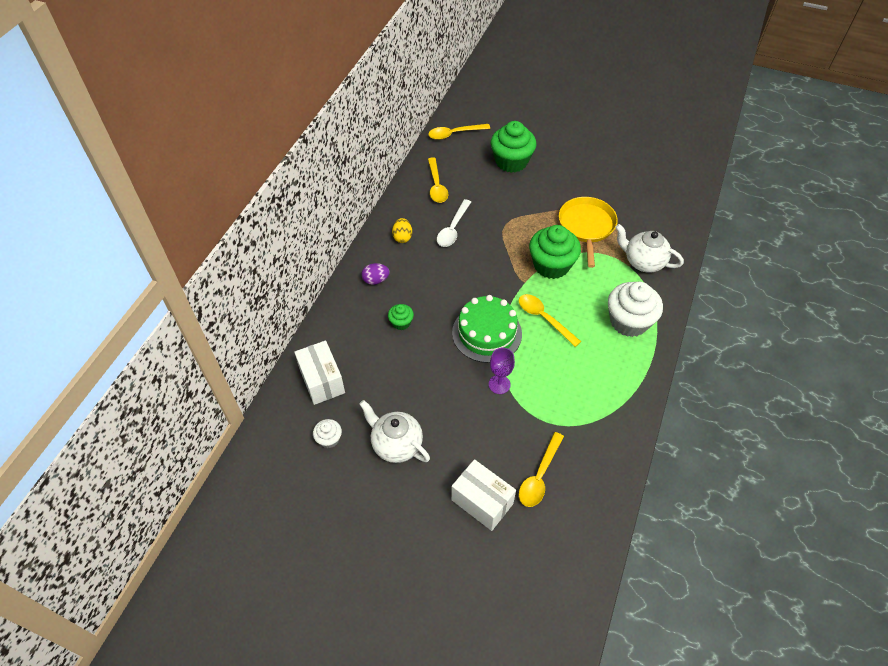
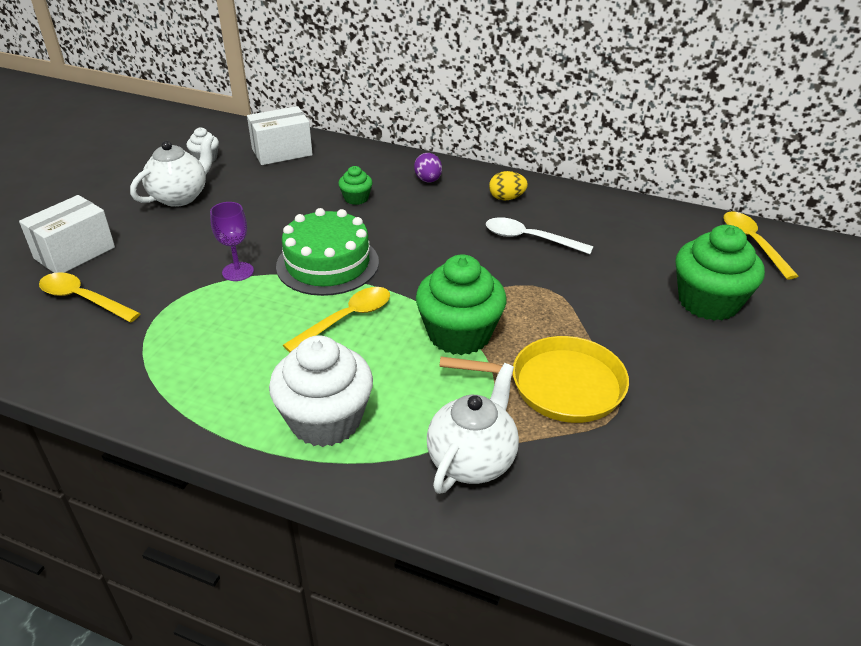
camera: 90 degrees right, 15 degrees down
yellow spoon [428,157,448,203] -> none

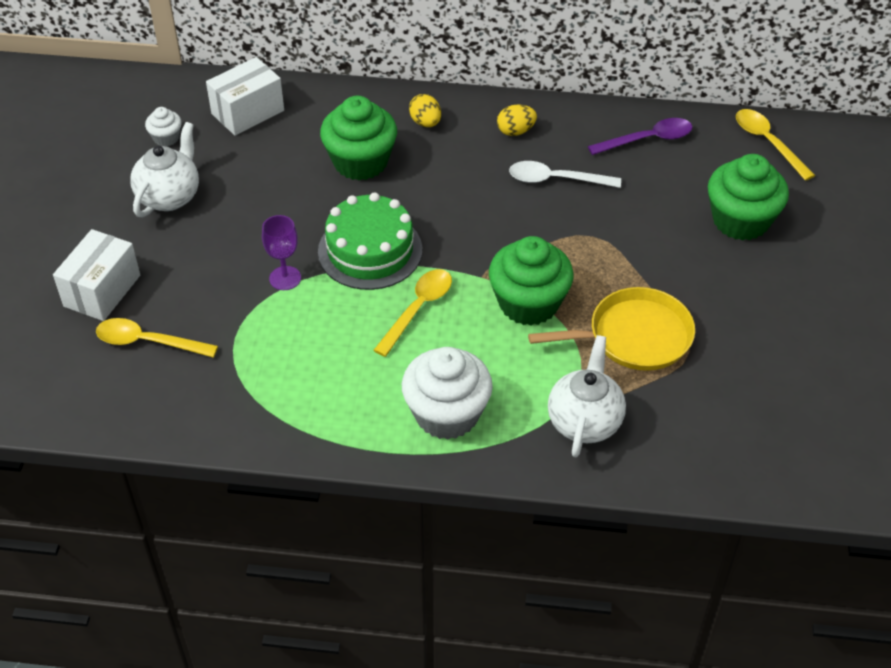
camera: 15 degrees left, 10 degrees up
green cupcake [338,166,373,205] -> green cupcake [320,96,397,181], size x2.08
purple egg [414,153,442,182] -> yellow egg [409,94,441,127]
none -> purple spoon [588,118,692,155]

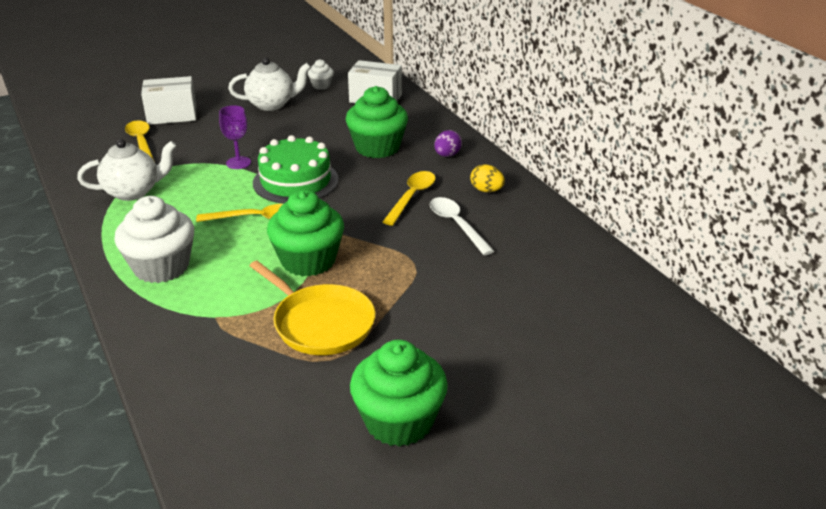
camera: 55 degrees right, 15 degrees down
yellow egg [409,94,441,127] -> purple egg [434,130,462,157]
white teapot [548,335,626,457] -> white teapot moved to [77,139,176,201]
purple spoon [588,118,692,155] -> none
green cupcake [708,154,789,241] -> green cupcake moved to [350,340,448,447]
yellow spoon [736,109,815,181] -> yellow spoon moved to [383,171,436,225]

